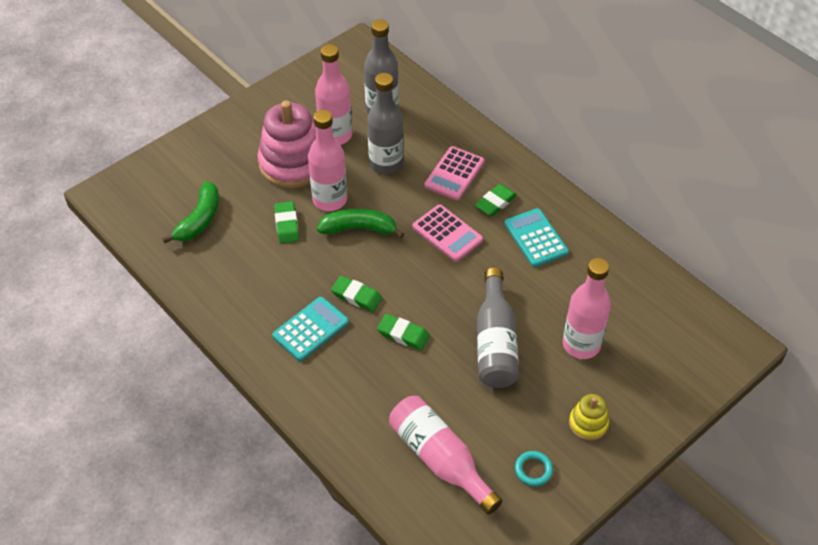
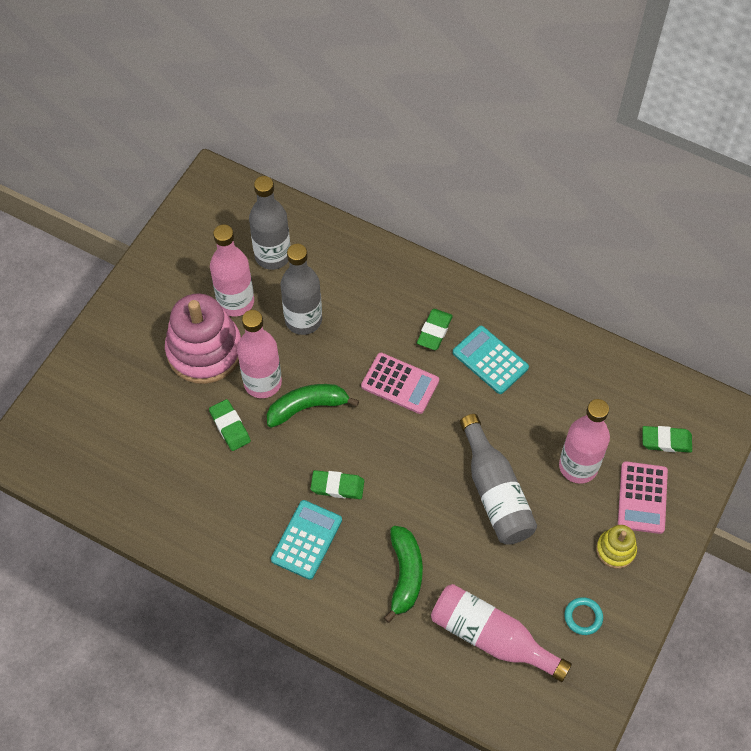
camera: 20 degrees left, 10 degrees up
green banana [162,181,219,243] -> green banana moved to [384,526,423,623]
green eraser [377,314,430,350] -> green eraser moved to [642,426,692,453]
pink calculator [424,146,484,200] -> pink calculator moved to [618,461,668,534]

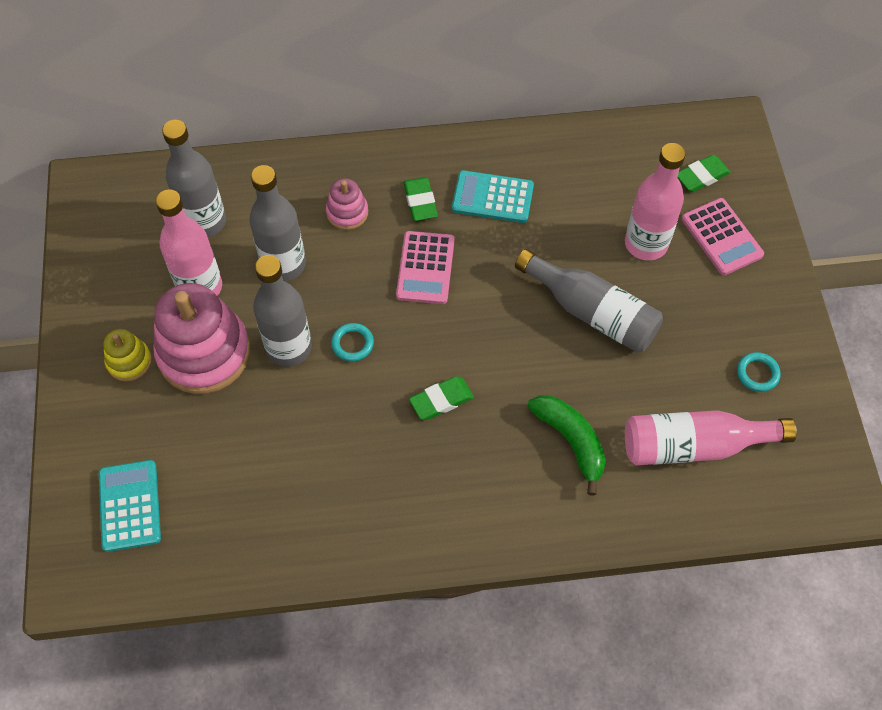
camera: 35 degrees left, 0 degrees up
green eraser [209,399,251,451] -> none
pink bottle [237,310,282,398] -> grey bottle [253,255,312,367]
green banana [267,384,359,428] -> turquoise ring [331,323,374,361]
turquoise calculator [271,500,342,580] -> turquoise calculator moved to [99,460,161,552]
pink calculator [361,353,439,414] -> pink calculator turned 105 degrees clockwise [396,231,455,304]
yellow stacking toy [596,525,637,569] -> yellow stacking toy moved to [103,329,152,382]
none -> pink stacking toy [326,179,368,230]

